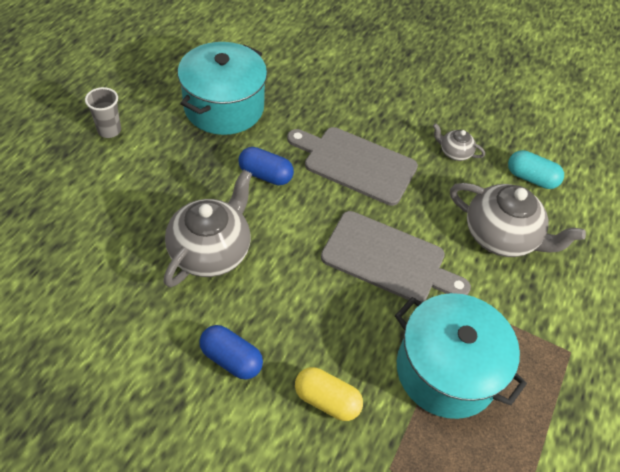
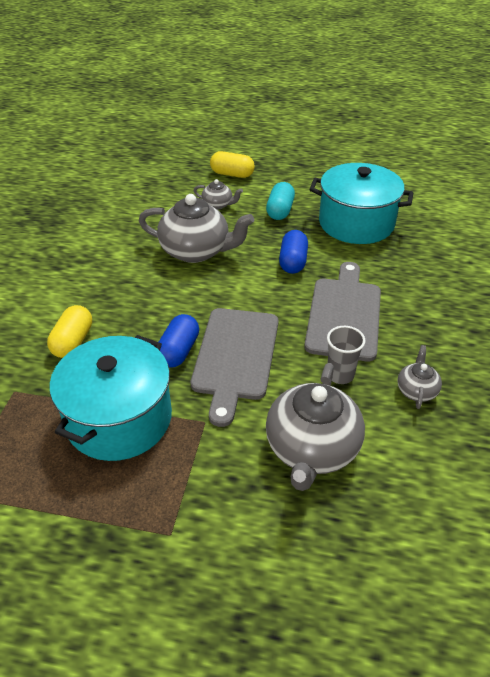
camera: 80 degrees right, 10 degrees down
grey cup [85,87,121,138] -> grey cup moved to [327,326,365,384]
blue capsule [199,325,263,379] -> blue capsule moved to [159,314,199,367]
turquoise capsule [508,150,564,189] -> turquoise capsule moved to [266,182,295,220]
none -> grey teapot [194,179,243,210]
none -> yellow capsule [210,151,255,178]

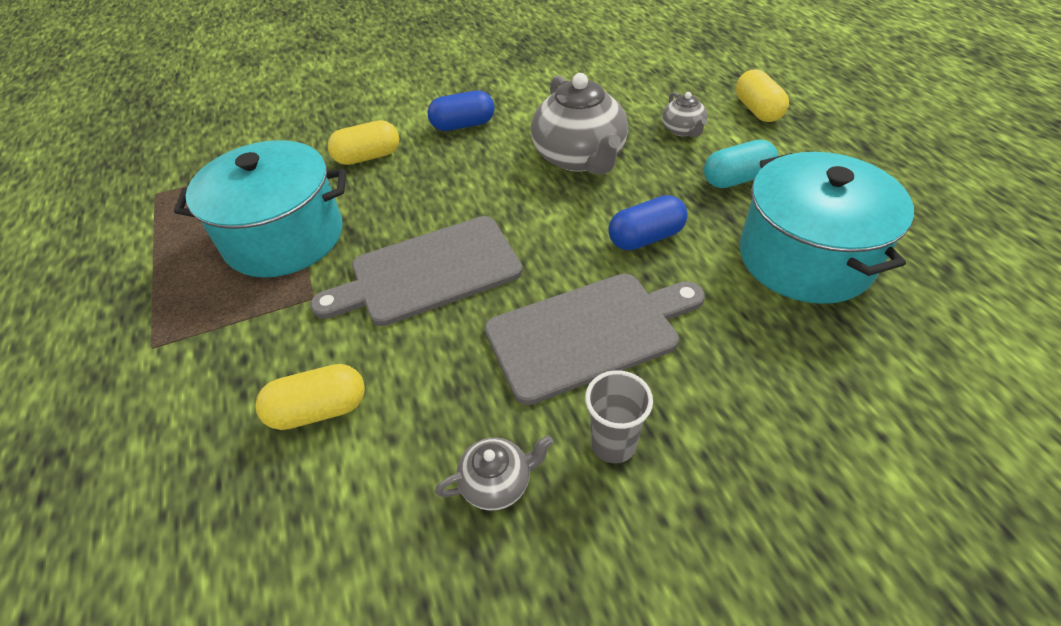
camera: 60 degrees right, 5 degrees up
blue capsule [159,314,199,367] -> blue capsule moved to [427,90,495,131]
grey teapot [266,363,365,491] -> yellow capsule [255,364,365,430]
grey cup [327,326,365,384] -> grey cup moved to [585,370,653,463]

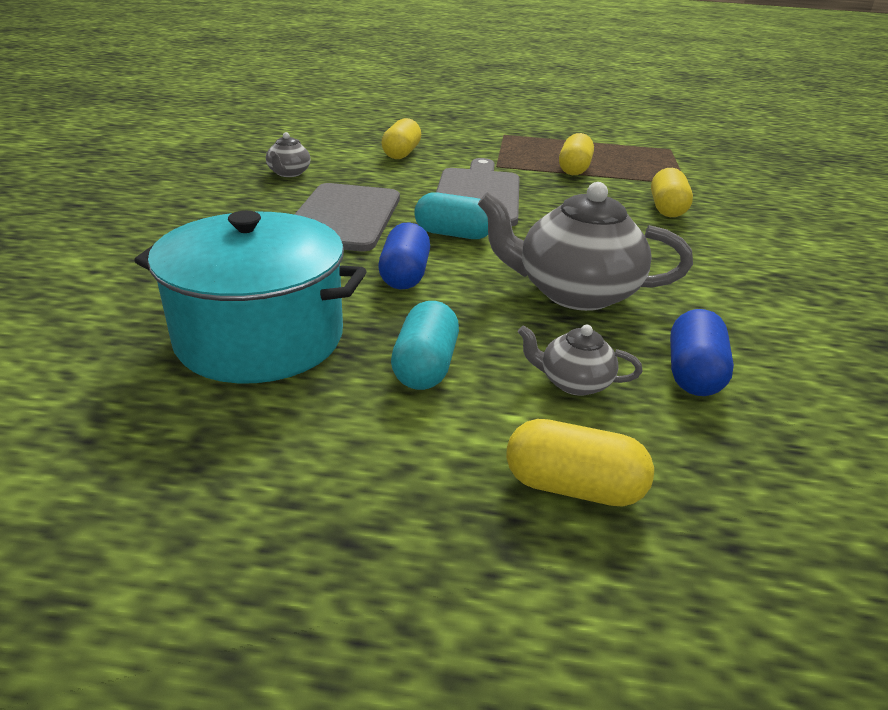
camera: 115 degrees right, 15 degrees down
turquoise pot [174,140,346,278] -> yellow capsule [559,133,594,175]
blue capsule [427,90,495,131] -> blue capsule moved to [670,309,734,396]
grey cup [585,370,653,463] -> none
none -> turquoise capsule [414,192,488,239]

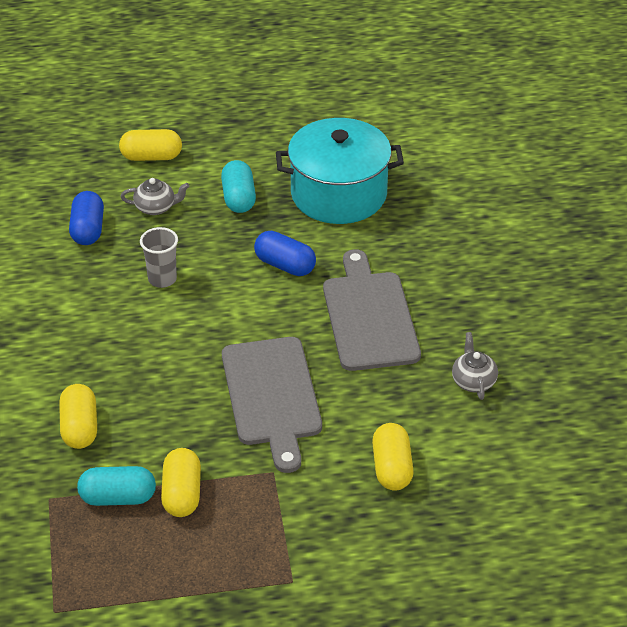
camera: 165 degrees right, 10 degrees up
blue capsule [378,222,430,290] -> blue capsule turned 45 degrees counterclockwise [254,231,316,276]
turquoise capsule [414,192,488,239] -> turquoise capsule moved to [77,466,156,506]
grey teapot [478,182,693,311] -> grey cup [140,227,178,288]

